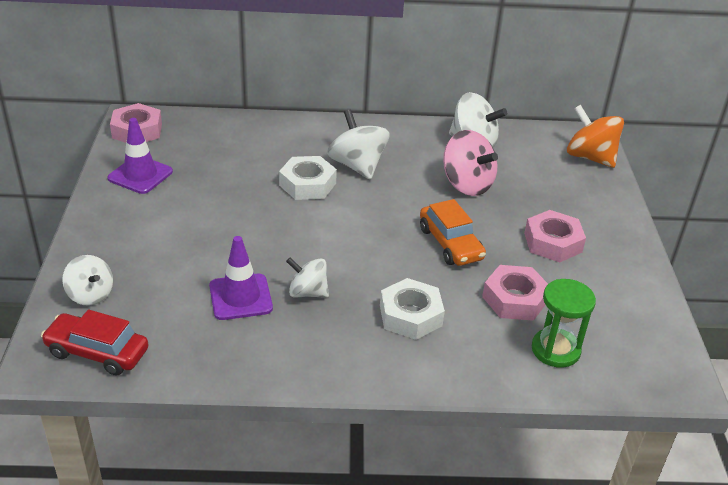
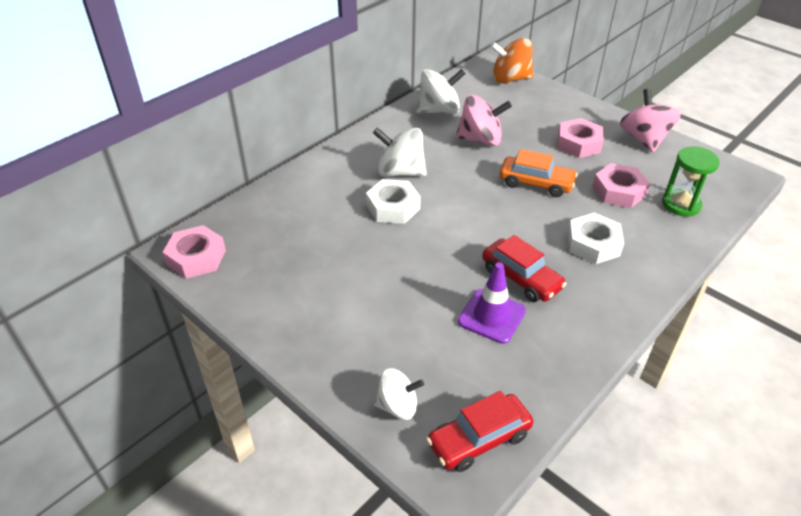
camera: 45 degrees left, 5 degrees up
purple traffic cone [107,118,173,194] -> none
white spinning top [286,258,329,298] -> red car [482,235,566,302]
none -> pink spinning top [620,89,681,152]

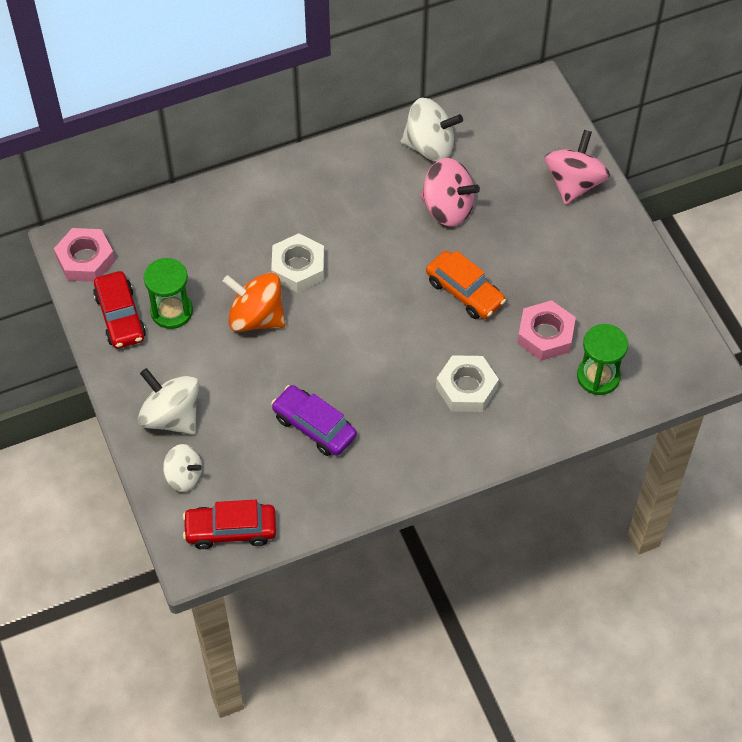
camera: 25 degrees right, 15 degrees up
white spinning top [373,127,427,177] -> white spinning top moved to [138,368,199,435]
purple traffic cone [458,262,526,344] -> purple car [271,385,357,456]
red car [482,235,566,302] -> red car moved to [93,271,146,349]
orange spinning top [490,38,533,83] -> orange spinning top moved to [223,273,286,332]
pink nut [557,118,604,158] -> none
pink spinning top [620,89,681,152] -> pink spinning top moved to [545,130,610,205]
none -> green hourglass [144,258,193,329]

